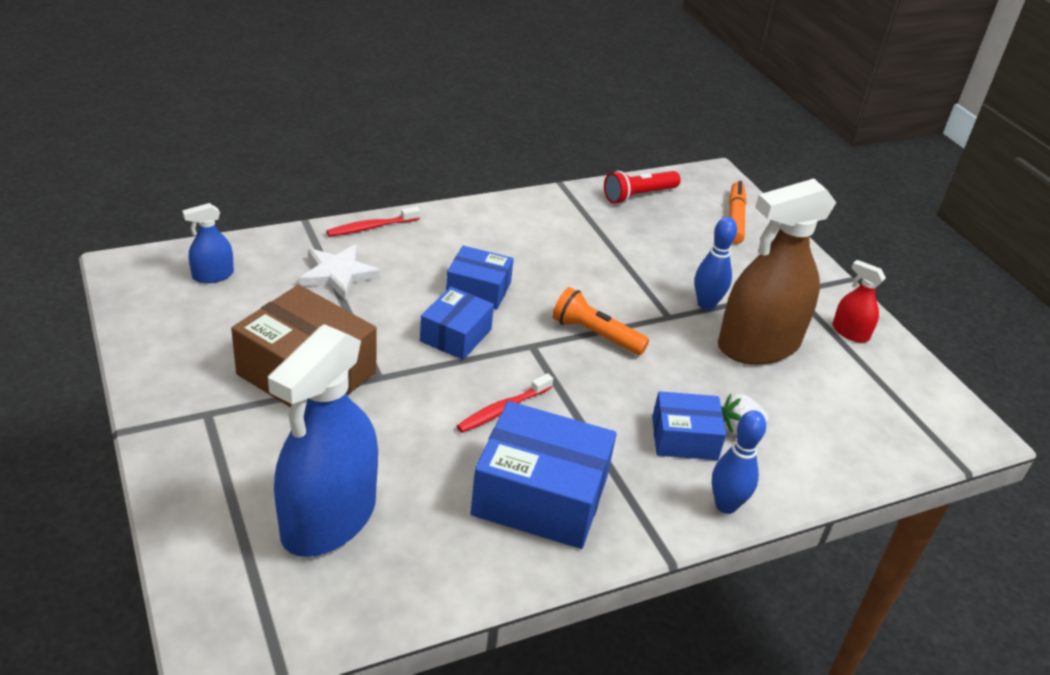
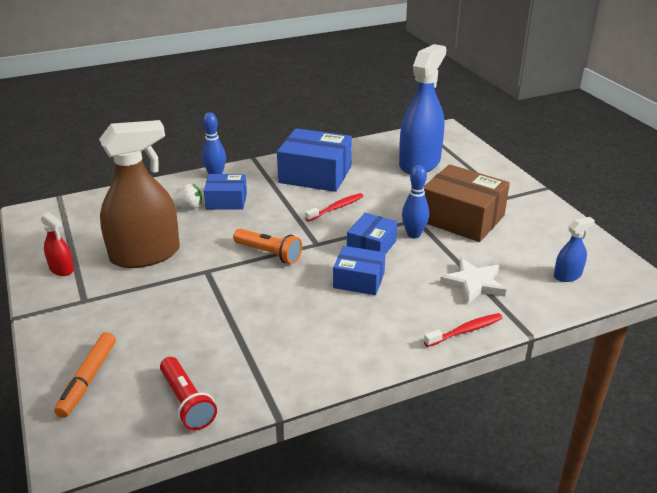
camera: 175 degrees left, 5 degrees down
red flashlight [604,171,681,204] -> red flashlight turned 90 degrees clockwise [160,357,217,430]
blue bowling pin [695,217,737,310] -> blue bowling pin moved to [402,165,429,238]

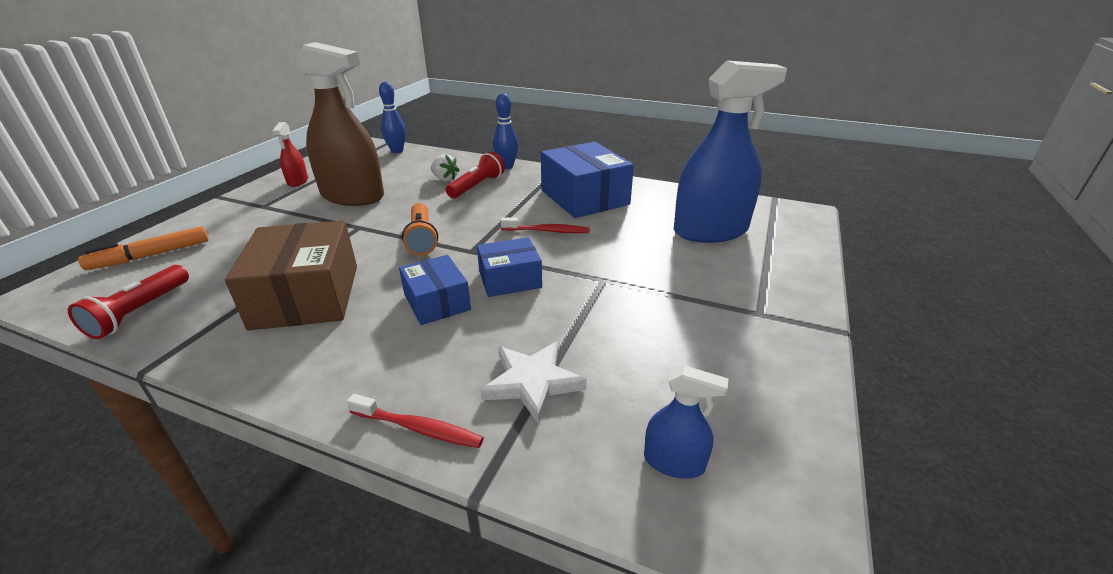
camera: 45 degrees right, 0 degrees up
blue box [204,174,247,210] -> red flashlight [446,152,505,198]
blue bowling pin [402,165,429,238] -> blue bowling pin moved to [379,82,406,153]
brown box [424,164,510,242] -> brown box moved to [225,221,357,331]

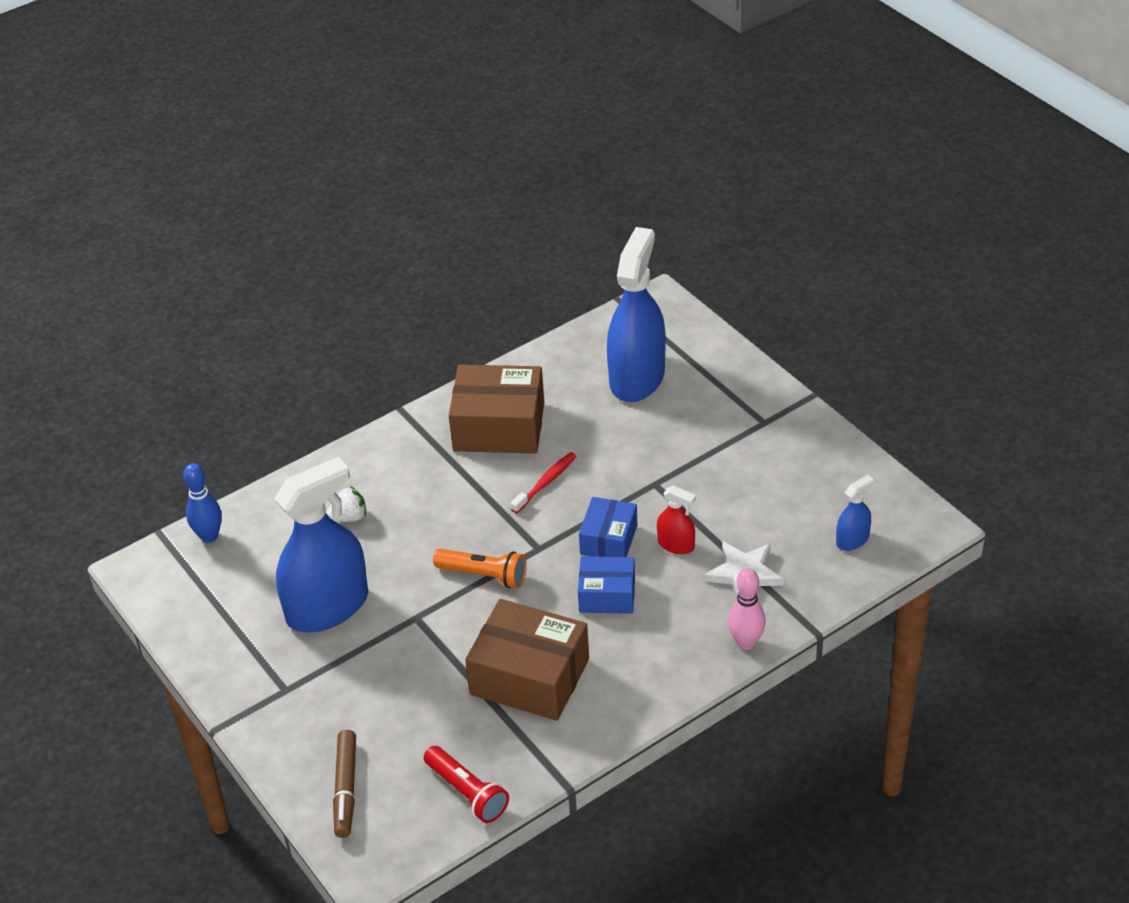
camera: 55 degrees left, 10 degrees up
orange marker [78,226,209,270] -> brown marker [333,730,356,838]
red spray bottle [272,122,308,187] -> red spray bottle moved to [657,486,696,554]
brown spray bottle [296,42,384,206] -> blue spray bottle [274,457,368,632]
red toothbrush [347,394,484,448] -> pink bowling pin [728,568,766,650]
red flashlight [446,152,505,198] -> none
blue bowling pin [493,93,518,169] -> none
blue box [541,142,634,218] -> brown box [449,364,544,454]

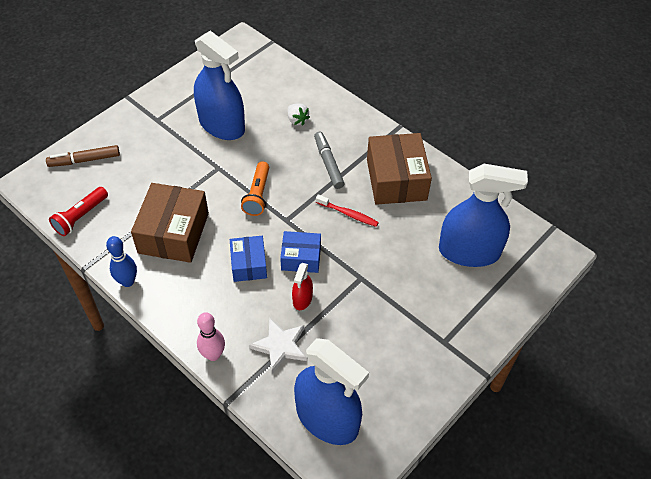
camera: 75 degrees right, 10 degrees up
blue bowling pin [183,463,222,543] -> blue bowling pin moved to [106,236,137,287]
blue spray bottle [836,475,874,551] -> blue spray bottle [294,338,369,445], size x2.27
none -> grey marker [314,132,344,189]

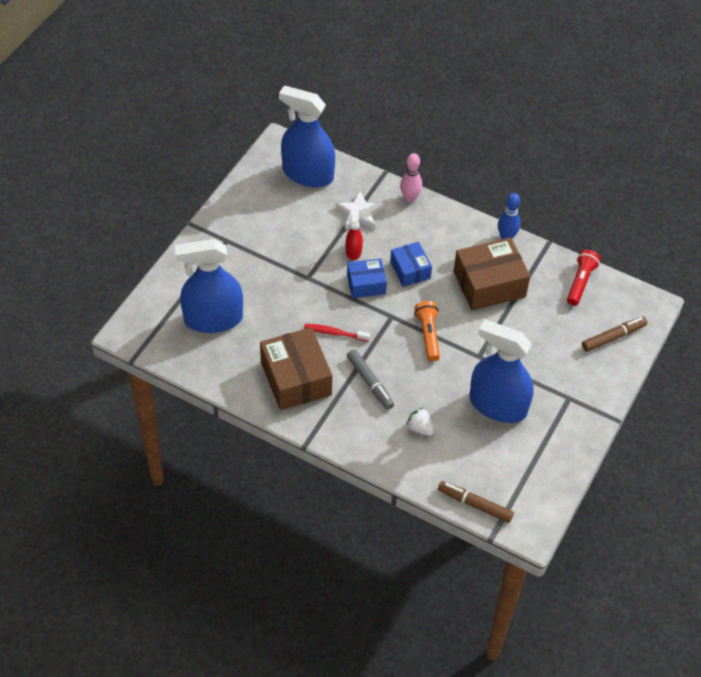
camera: 165 degrees right, 0 degrees up
brown box [131,183,209,263] -> brown box turned 75 degrees clockwise [454,237,530,311]
none -> brown marker [438,481,514,523]

